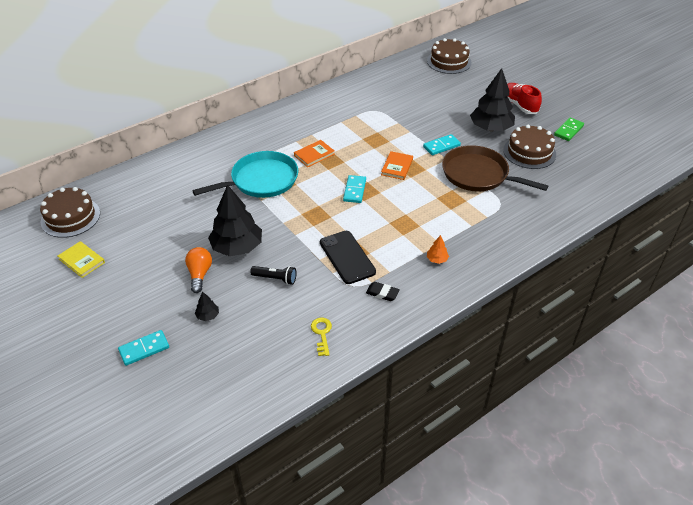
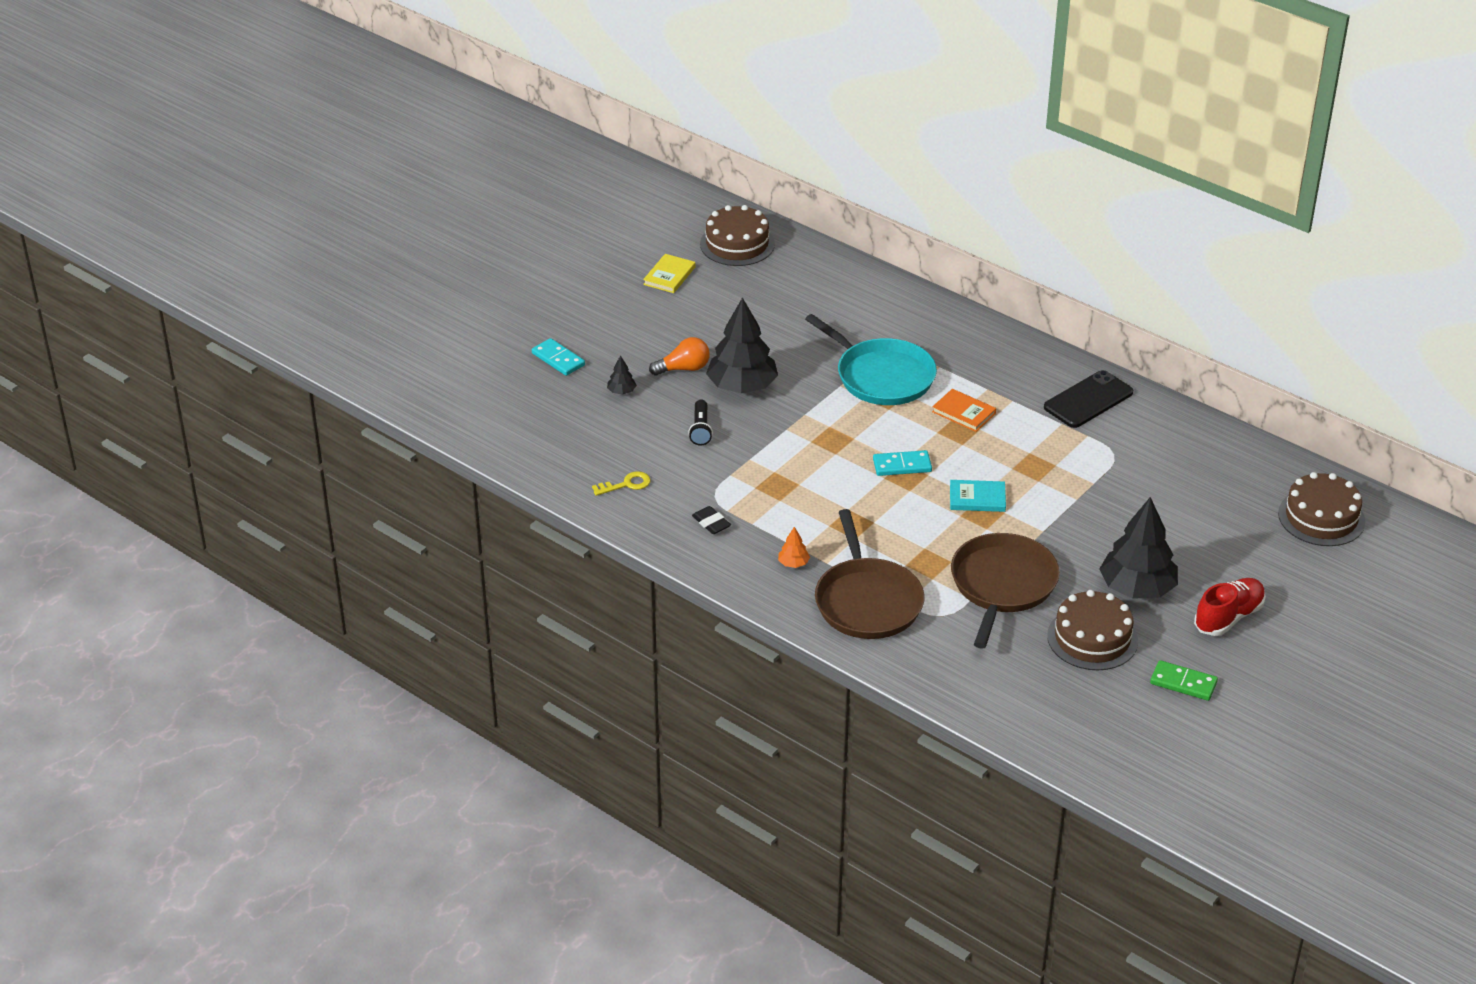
camera: 75 degrees right, 5 degrees down
black phone [320,231,376,284] -> black phone moved to [1044,370,1133,428]
black eraser [366,282,400,301] -> black eraser turned 45 degrees counterclockwise [692,506,731,534]
orange book [381,151,413,180] -> turquoise book [950,480,1006,512]
turquoise domino [423,134,461,155] -> none
none -> brown pan [815,509,925,639]

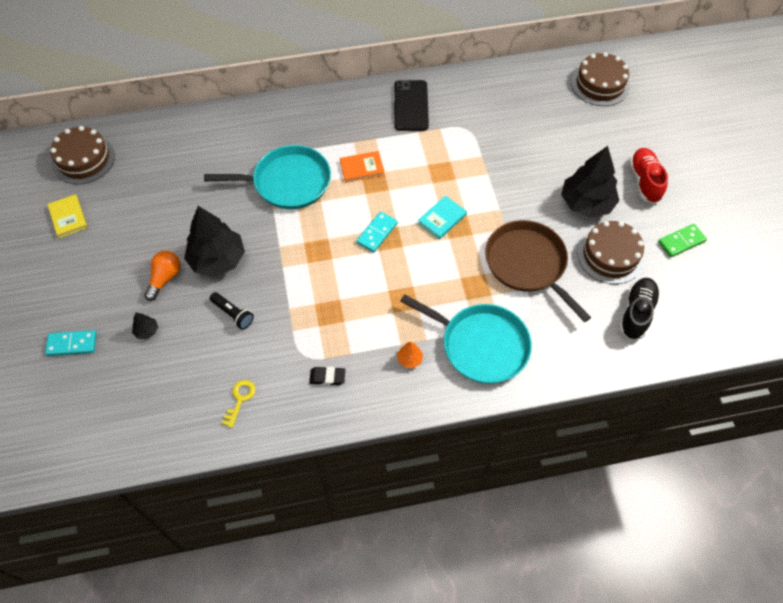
camera: 50 degrees left, 20 degrees up
brown pan [815,509,925,639] -> turquoise pan [400,294,532,384]
none -> black shoe [619,278,660,340]

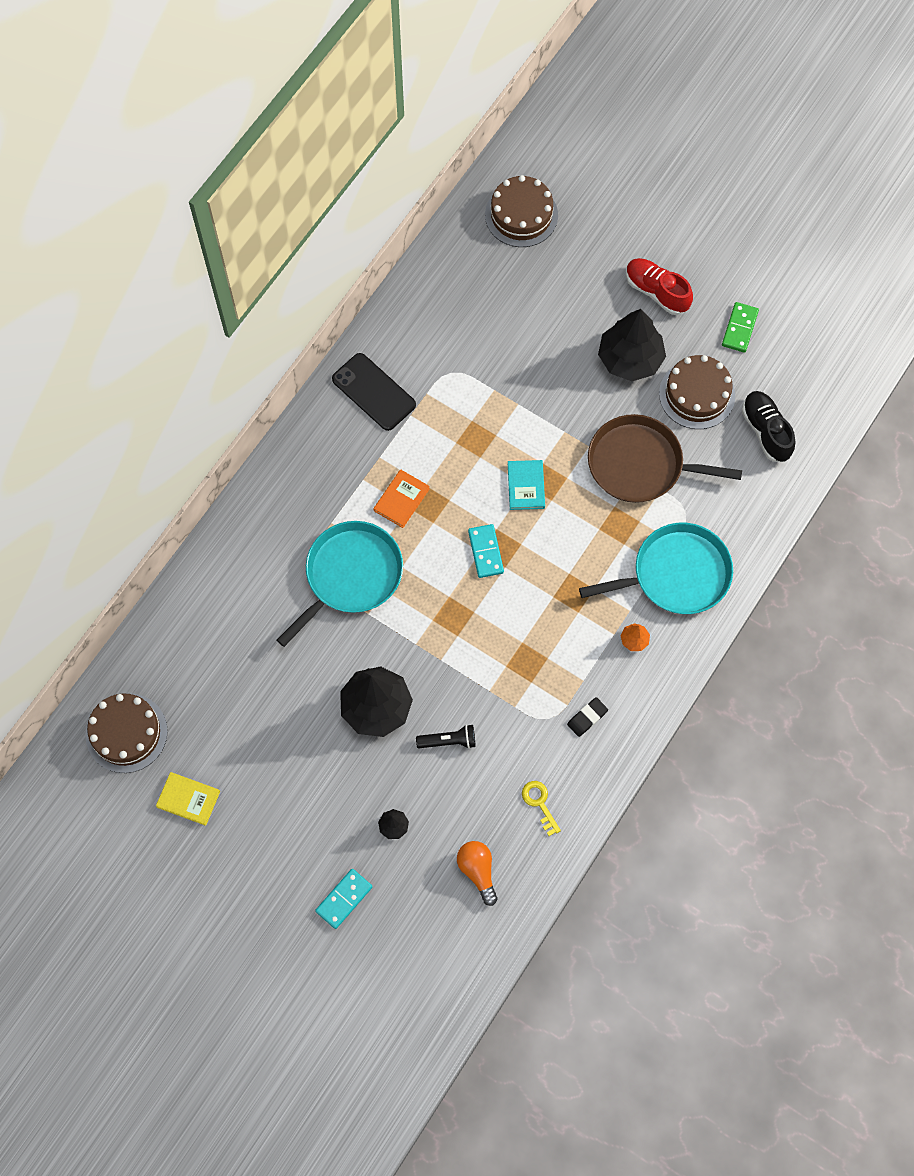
camera: 45 degrees left, 10 degrees up
orange light bulb [144,251,181,301] -> orange light bulb moved to [457,841,498,906]

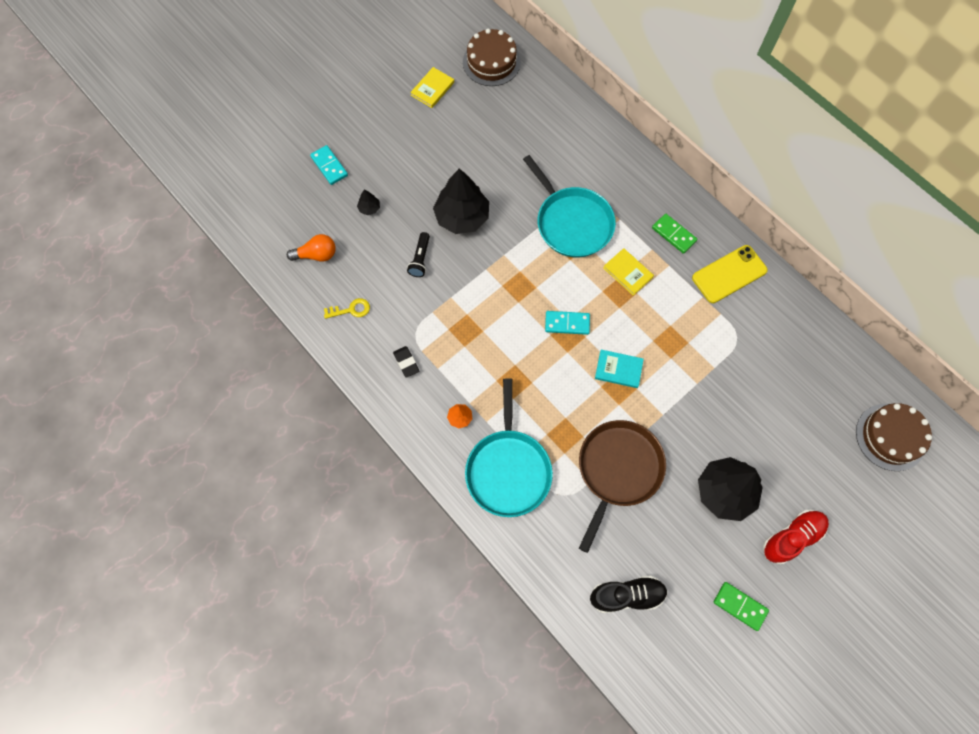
camera: 105 degrees right, 0 degrees up
black phone [332,353,416,431] -> yellow phone [692,245,768,303]
orange book [373,469,430,528] -> yellow book [603,248,654,295]
brown cake [659,355,735,429] -> none
none -> green domino [652,214,697,254]

